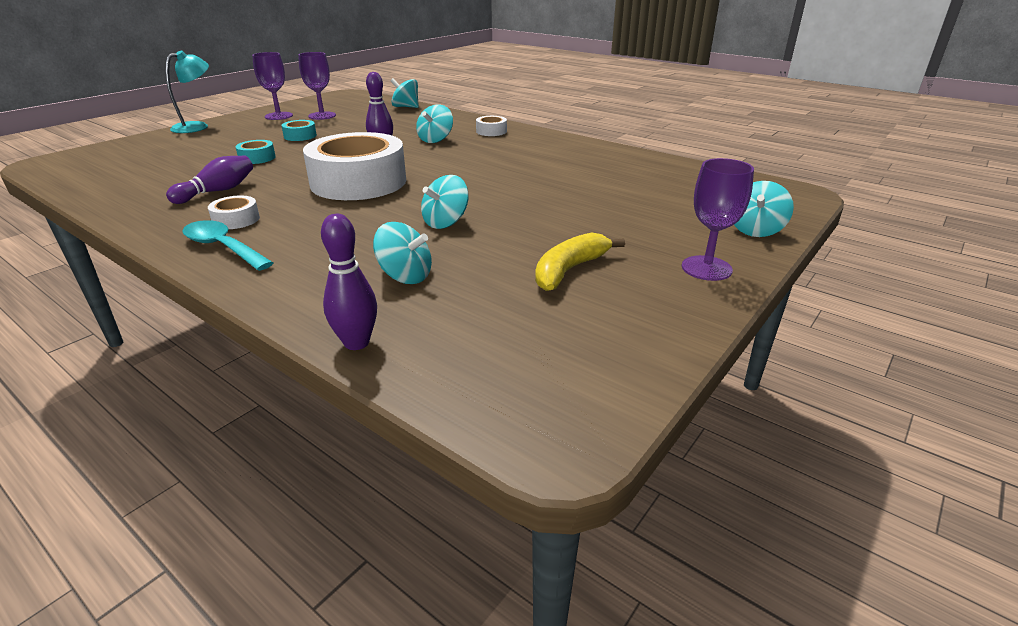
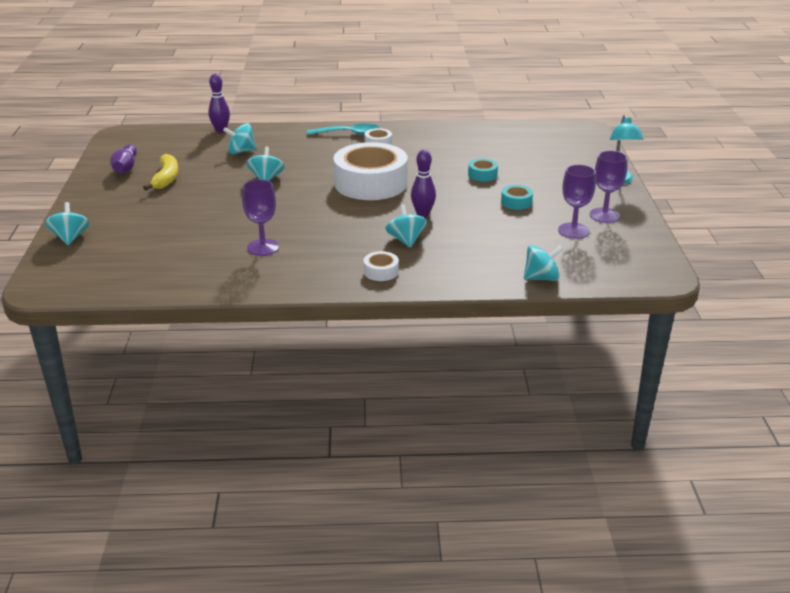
camera: 140 degrees right, 0 degrees up
purple bowling pin [166,155,253,204] -> purple bowling pin moved to [110,144,137,173]
purple goblet [682,158,754,281] -> purple goblet moved to [242,179,279,256]

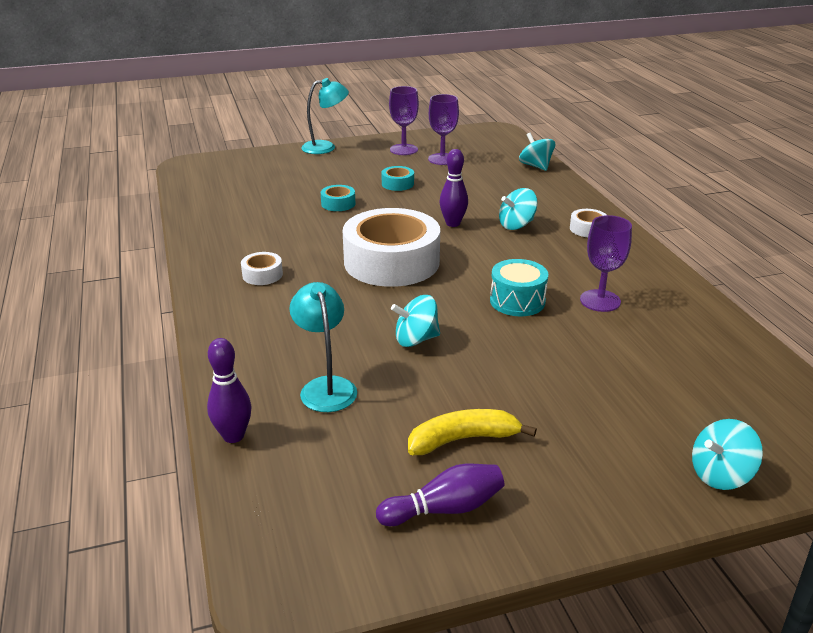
camera: 105 degrees left, 0 degrees up
turquoise spinning top [223,123,256,155] -> turquoise lamp [289,282,357,412]
turquoise spoon [307,123,380,135] -> none
none -> turquoise drum [490,259,548,316]

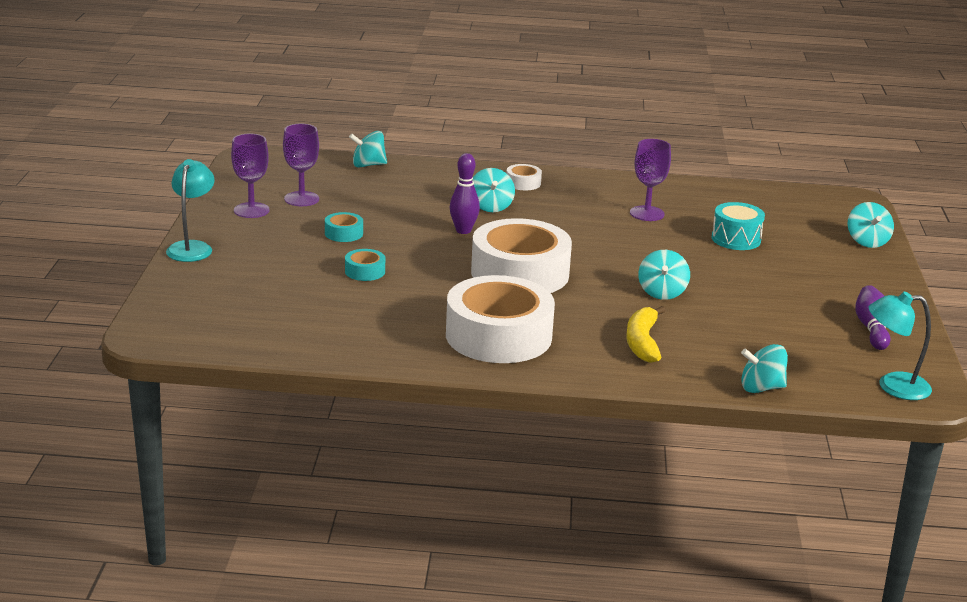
camera: 70 degrees left, 5 degrees down
purple bowling pin [207,338,252,443] -> turquoise spinning top [741,344,788,393]
white tape [241,252,283,285] -> white tape [446,275,555,363], size x2.45
turquoise lamp [289,282,357,412] -> turquoise lamp moved to [869,292,932,400]
yellow banana [408,409,537,455] -> yellow banana moved to [626,306,666,363]
turquoise drum [490,259,548,316] -> turquoise drum moved to [712,202,765,250]

